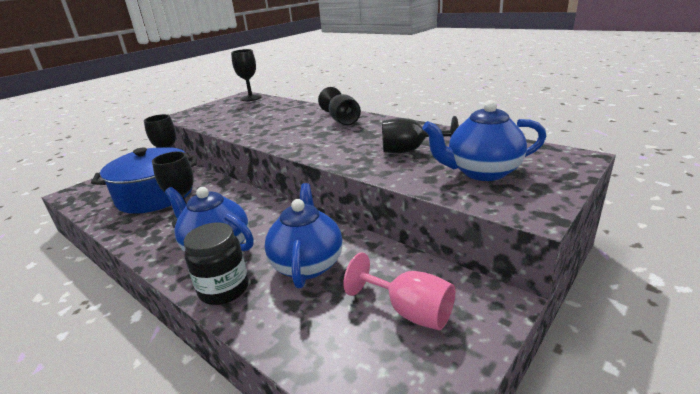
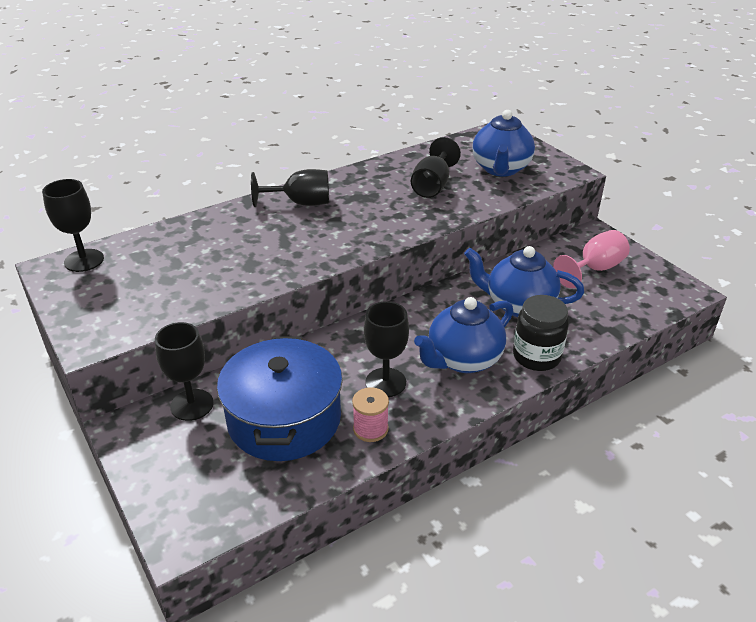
camera: 75 degrees left, 10 degrees up
none -> pink spool [352,387,389,442]

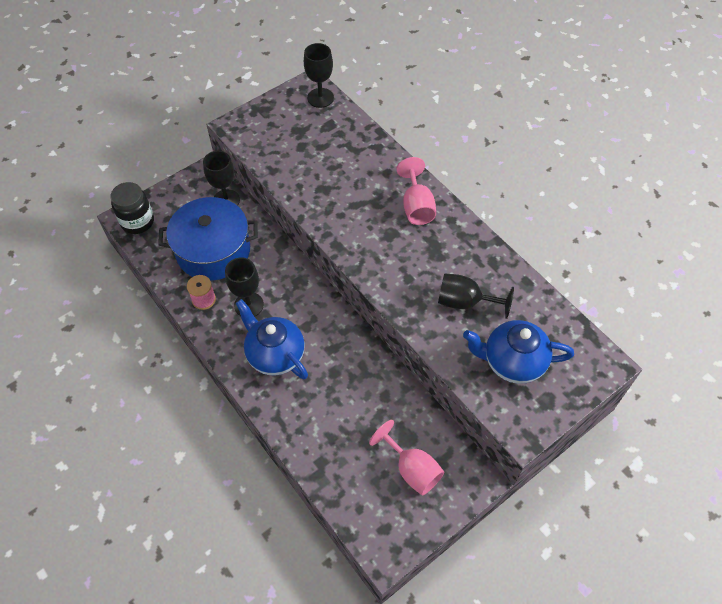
camera: 85 degrees right, 20 degrees up
black goblet [251,169,329,207] -> pink goblet [396,157,436,225]
blue teapot [464,246,584,317] -> none
black jar [513,295,569,371] -> black jar moved to [111,182,154,234]

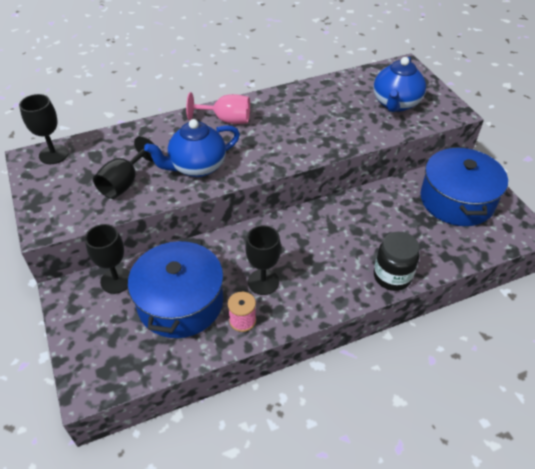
camera: 75 degrees left, 10 degrees down
black jar [111,182,154,234] -> black jar moved to [374,232,420,291]
blue teapot [236,299,308,379] -> blue teapot moved to [144,119,240,177]
pink goblet [369,420,444,496] -> blue pot [421,147,508,226]
black goblet [438,273,514,319] -> black goblet moved to [93,136,154,199]

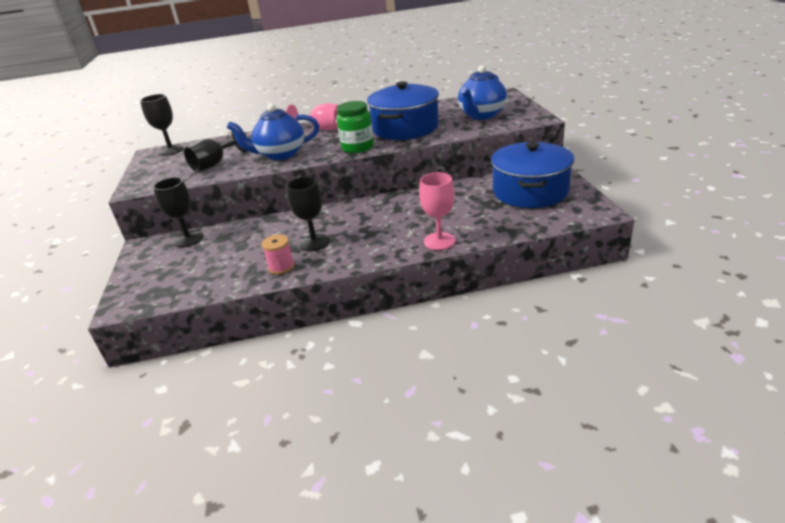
camera: 15 degrees right, 15 degrees down
blue pot [128,238,224,338] -> blue pot moved to [367,81,439,140]
black jar [374,232,420,291] -> pink goblet [419,172,456,250]
none -> green jar [337,101,374,153]

